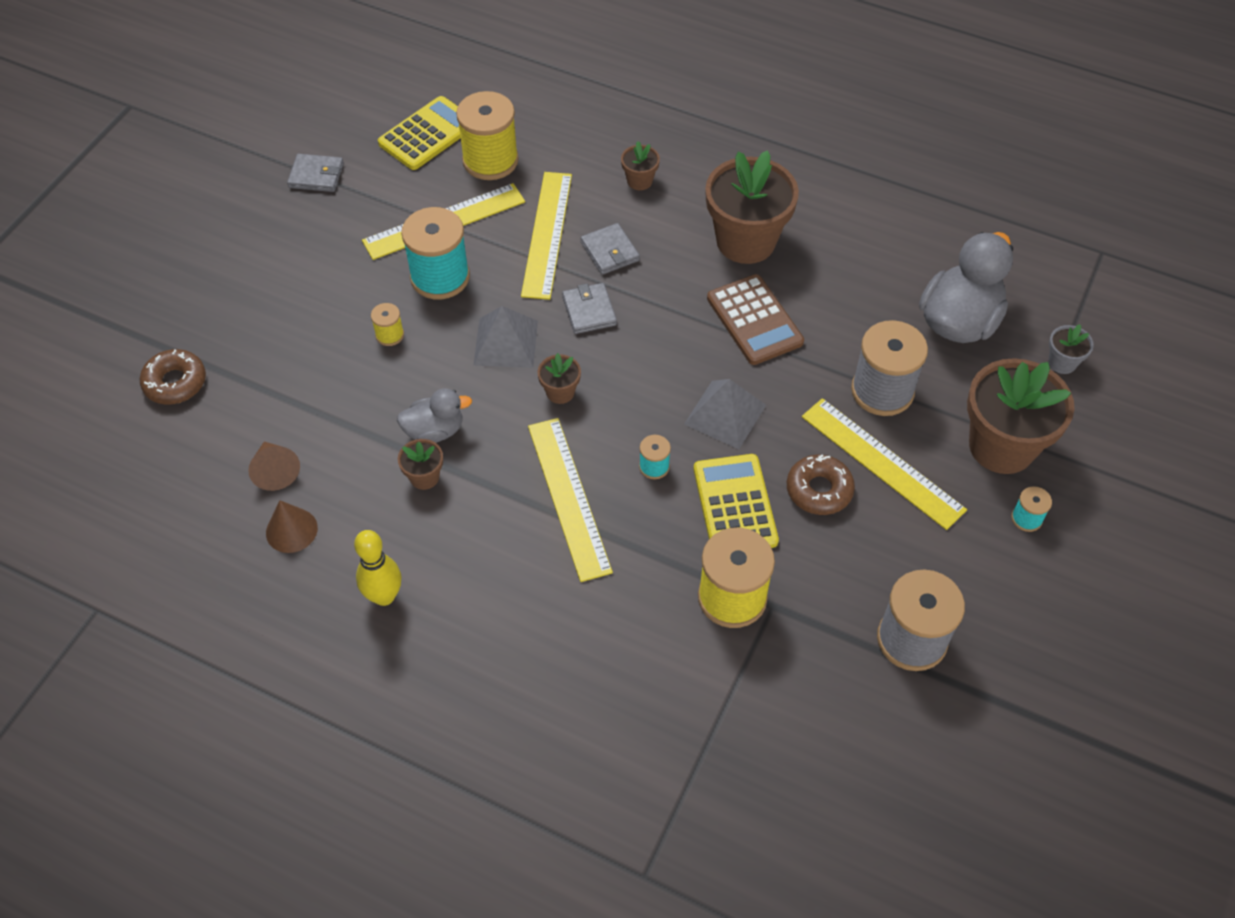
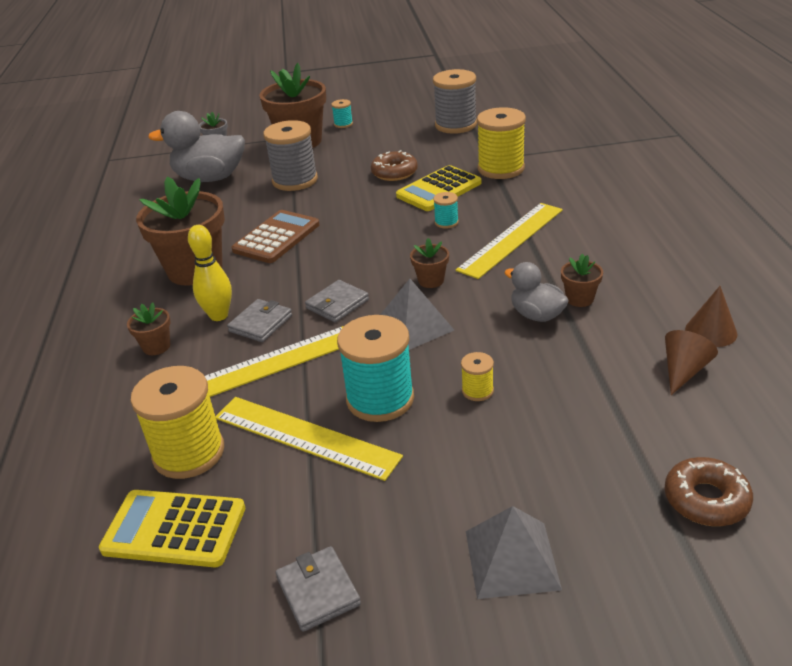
camera: 120 degrees left, 20 degrees down
yellow bowling pin [354,530,401,606] -> yellow bowling pin moved to [188,225,232,321]
grey pyramid [684,379,766,449] -> grey pyramid moved to [466,506,562,599]
yellow ruler [802,398,967,530] -> none

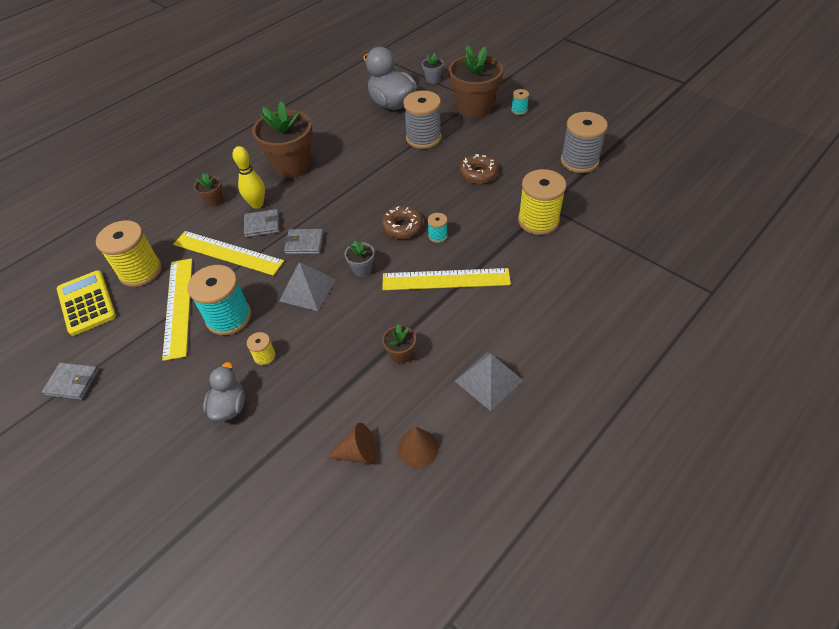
camera: 50 degrees right, 15 degrees up
brown calculator [232,210,319,263] -> none
grey wallet [276,546,361,632] -> grey wallet turned 75 degrees clockwise [42,363,99,400]
yellow calculator [396,165,482,211] -> none
brown flower pot [410,238,449,288] -> grey flower pot [345,241,375,277]
grey pyramid [466,506,562,599] -> grey pyramid moved to [455,352,524,411]
grey duck [504,262,569,322] -> grey duck moved to [203,362,245,421]
brown donut [664,457,753,526] -> brown donut moved to [381,206,423,239]

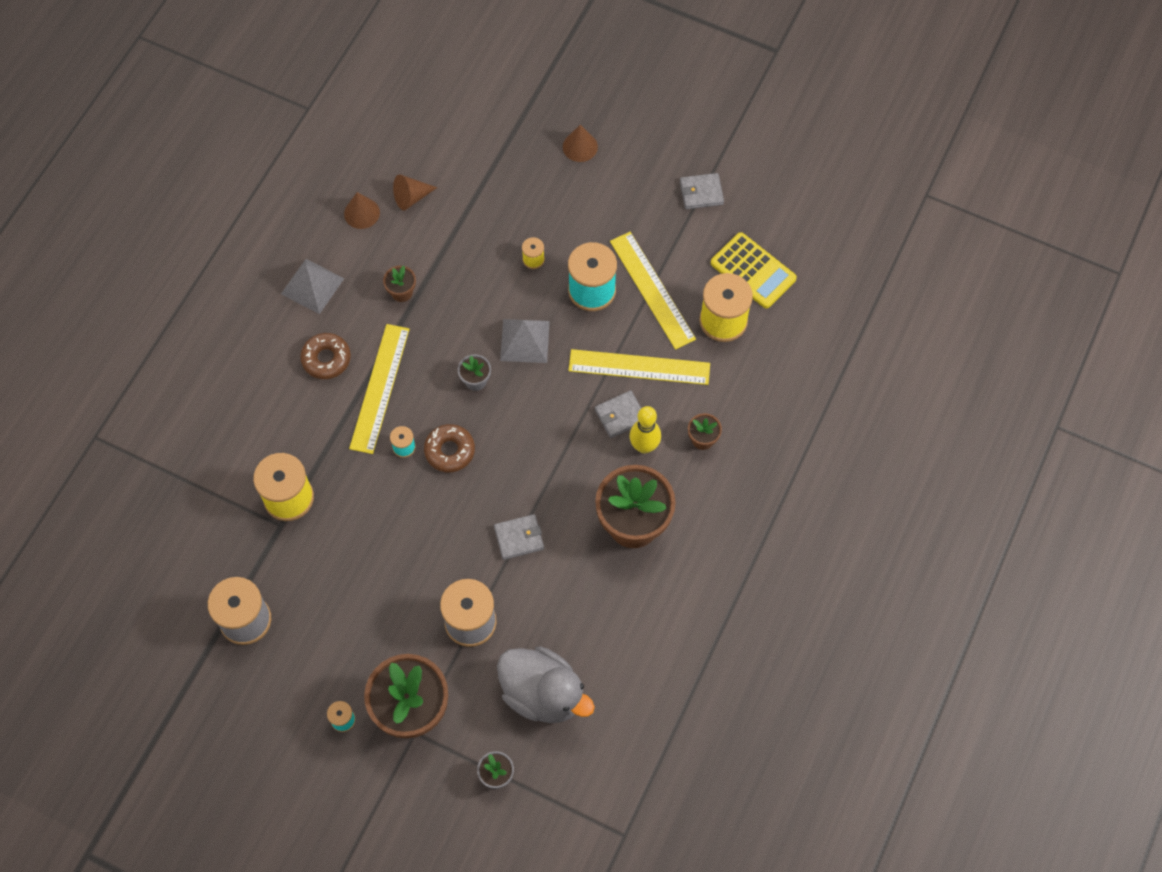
camera: 160 degrees right, 15 degrees up
grey duck [203,362,245,421] -> none
grey wallet [284,229,324,254] -> grey wallet moved to [494,514,544,560]
yellow ruler [382,268,511,290] -> yellow ruler turned 60 degrees counterclockwise [349,324,410,454]
brown donut [459,154,498,184] -> brown donut moved to [300,333,351,379]
none -> brown cone [563,125,598,162]

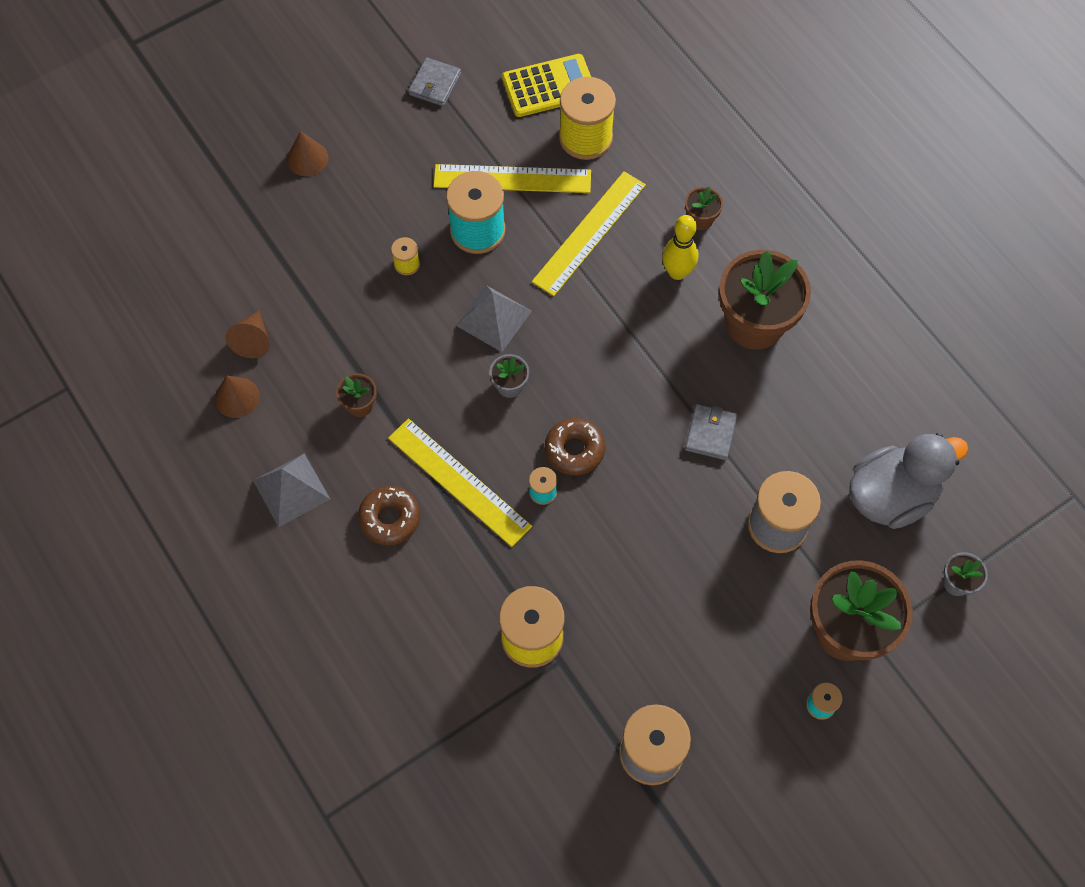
camera: 60 degrees left, 0 degrees up
grey wallet [595,390,641,438] -> none

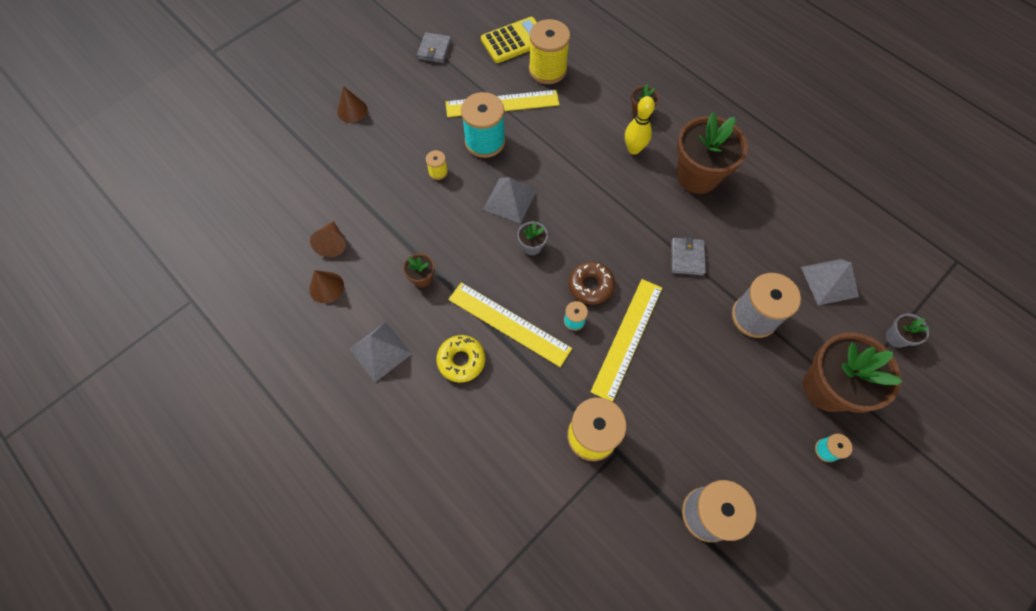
camera: 10 degrees left, 0 degrees up
brown donut [358,486,420,545] -> yellow donut [436,335,485,383]
yellow ruler [532,171,646,296] -> yellow ruler moved to [590,279,662,402]
grey duck [849,433,968,529] -> grey pyramid [801,259,859,306]

